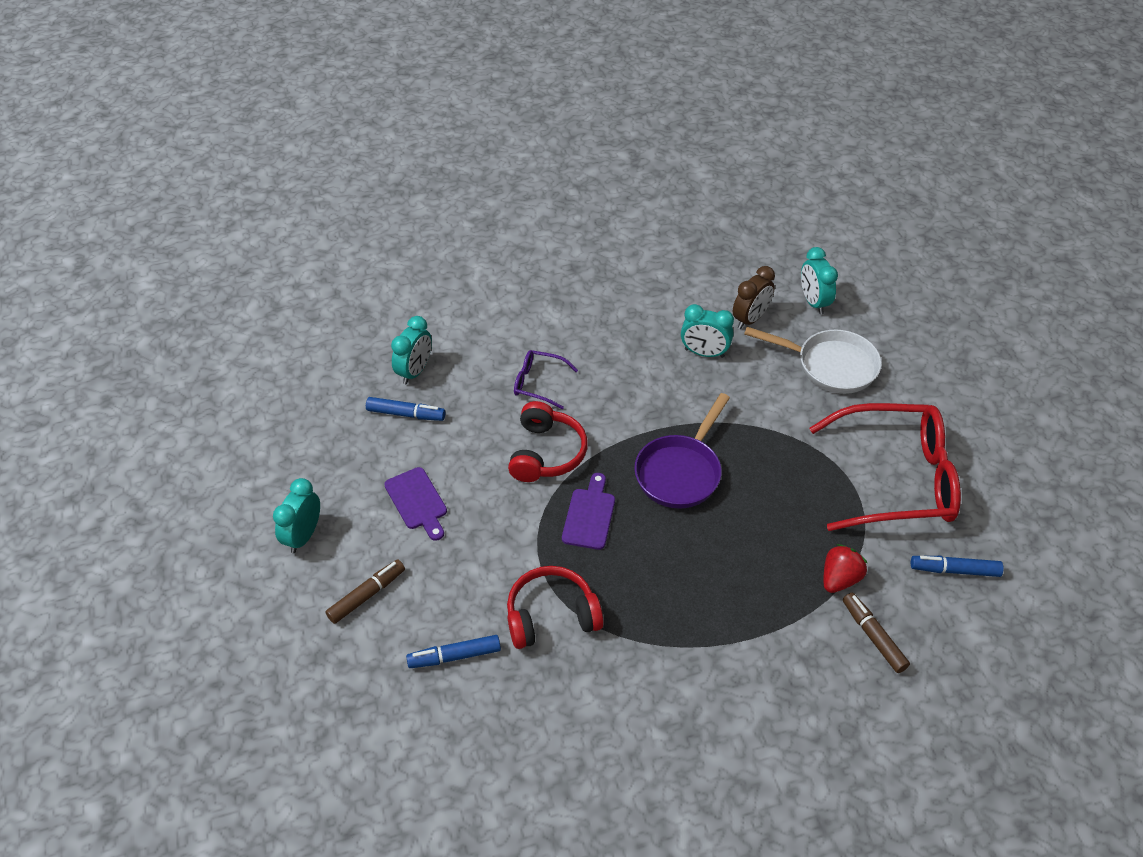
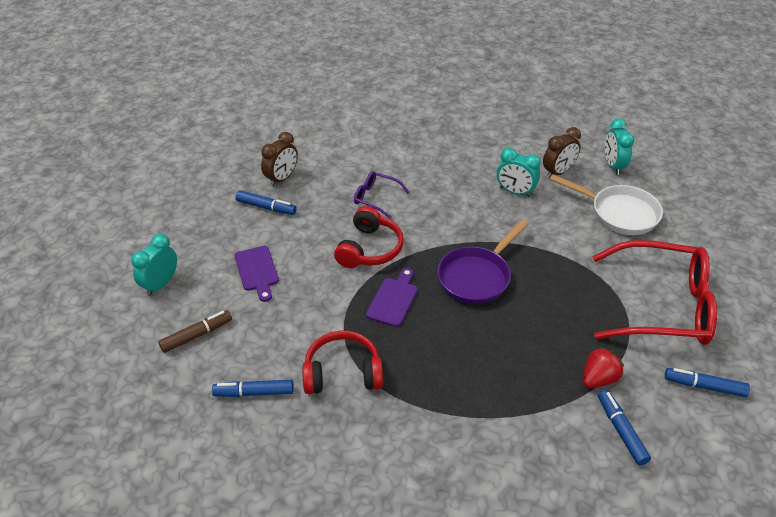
camera: 10 degrees right, 5 degrees down
turquoise clock [391,316,432,384] -> brown clock [261,132,298,187]
brown marker [843,593,910,673] -> blue marker [598,390,651,466]

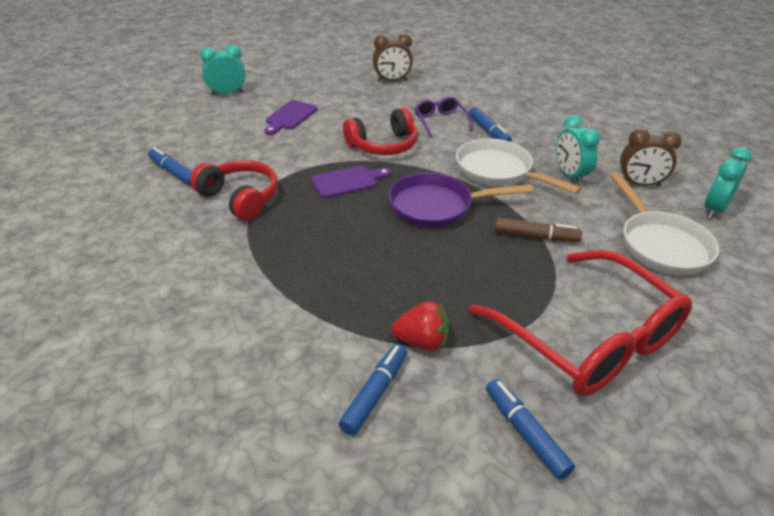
camera: 45 degrees right, 5 degrees down
brown marker [158,310,232,353] -> brown marker moved to [495,218,582,242]
blue marker [236,190,297,215] -> blue marker moved to [469,107,512,142]
none -> white pan [456,138,581,194]

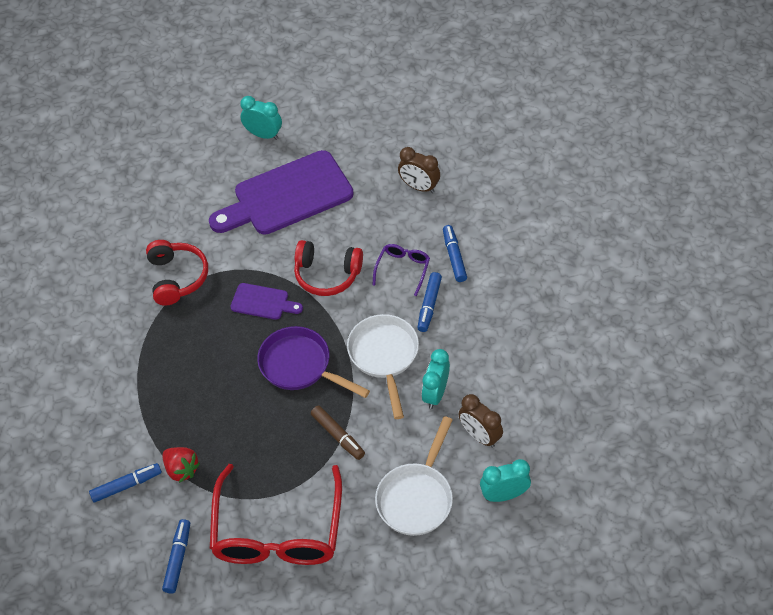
camera: 40 degrees right, 15 degrees up
blue marker [148,147,193,187] -> blue marker moved to [443,225,467,282]
purple cutting board [264,100,317,135] -> purple cutting board [209,150,354,235], size x2.14

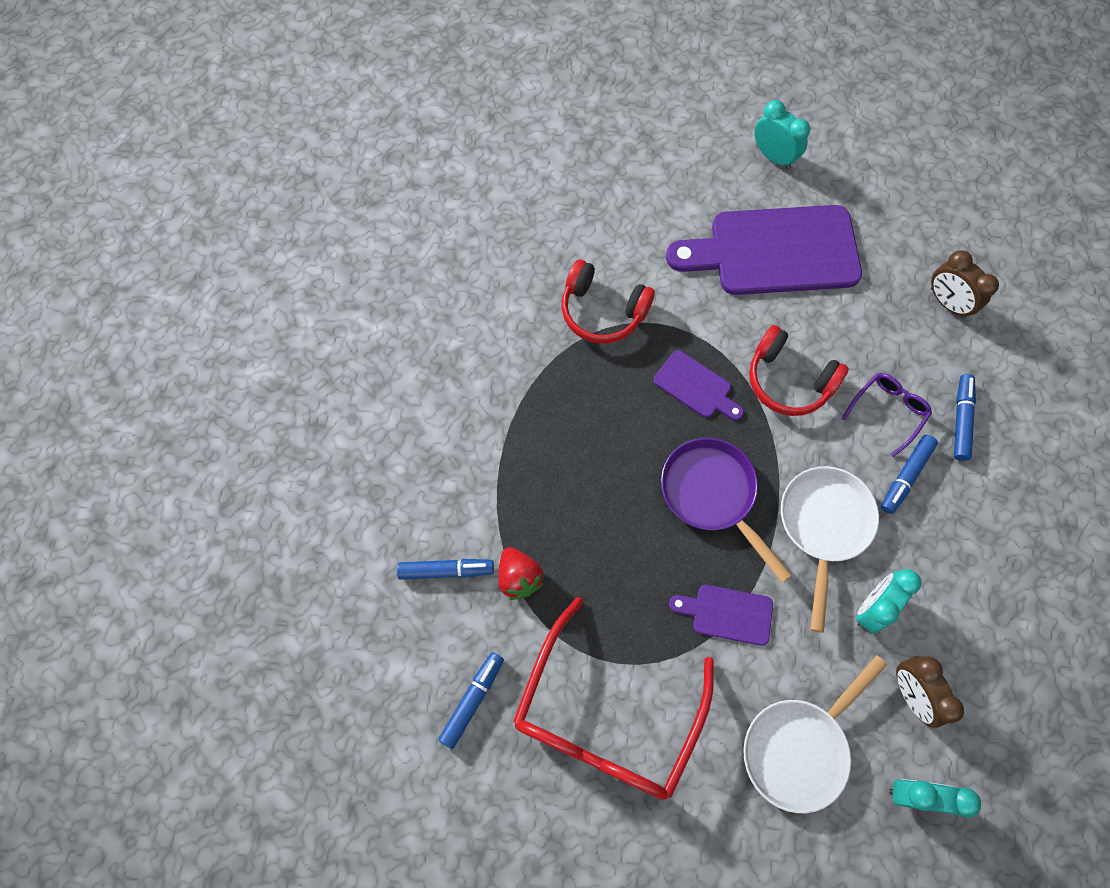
camera: 20 degrees right, 15 degrees up
red headphones [146,240,208,306] -> red headphones turned 105 degrees clockwise [561,259,655,344]
brown marker [311,406,365,460] -> purple cutting board [669,585,773,646]

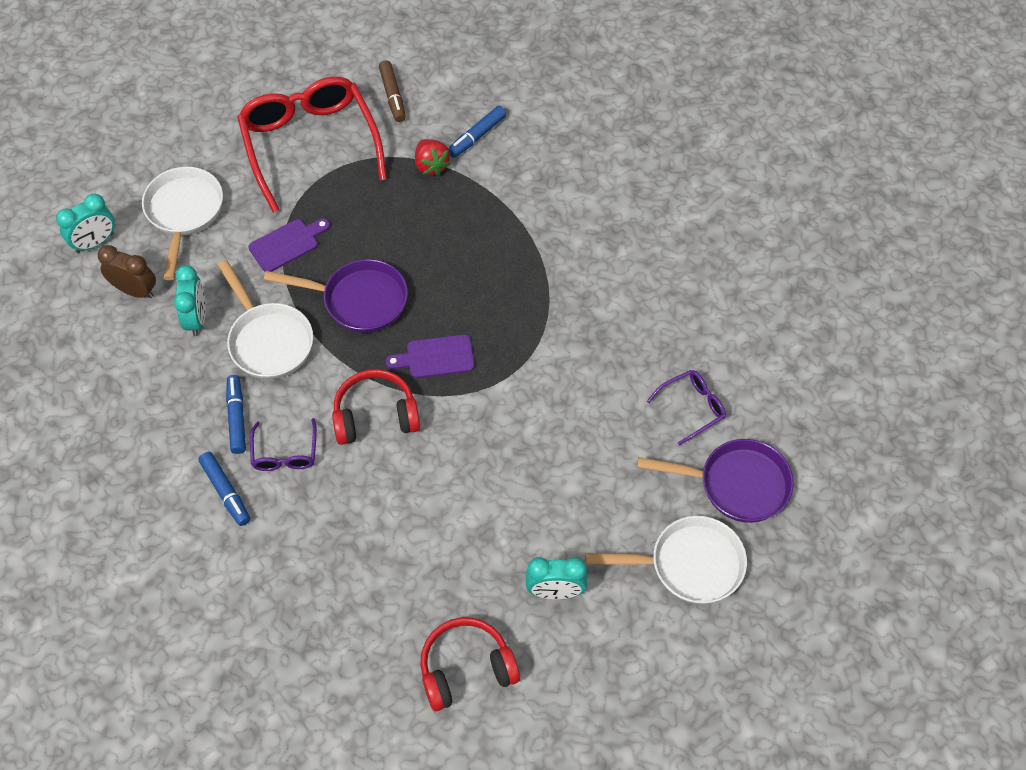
camera: 135 degrees right, 10 degrees down
blue marker [438,652,504,749] -> brown marker [379,61,406,122]
red strawberry [499,547,544,600] -> red strawberry turned 135 degrees counterclockwise [415,139,451,176]
red headphones [561,259,655,344] -> red headphones moved to [420,617,520,711]
purple cutting board [666,205,862,295] -> none
brown clock [931,250,999,318] -> none
none -> white pan [585,516,747,604]
none -> purple pan [637,439,794,523]
none -> purple glasses [647,370,726,446]

